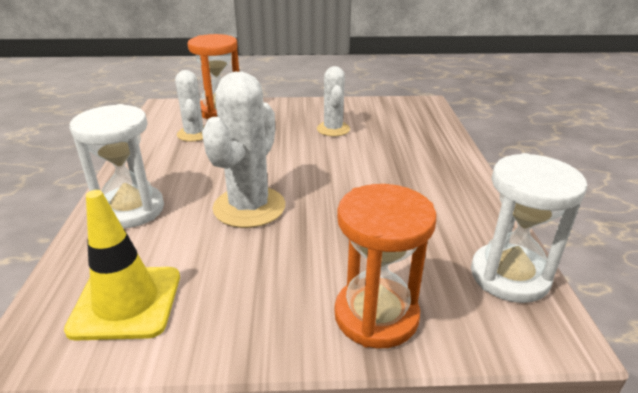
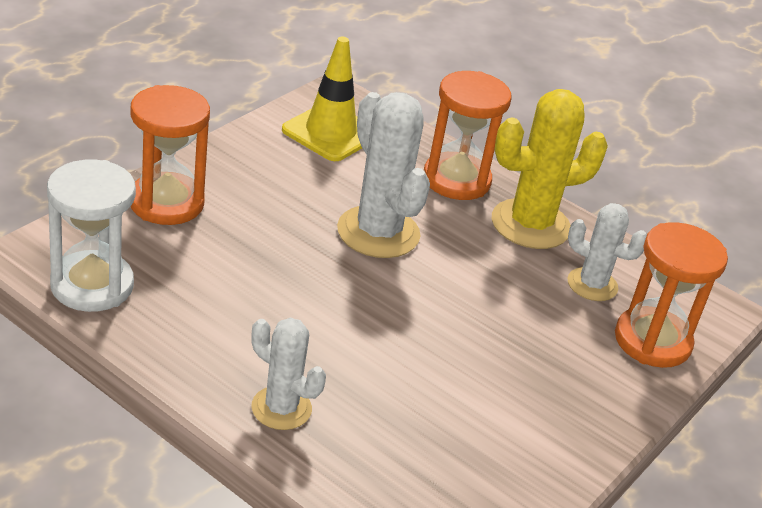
camera: 125 degrees right, 5 degrees up
white hourglass [70,104,164,228] -> orange hourglass [424,71,511,200]
white cactus [317,66,350,136] -> white cactus moved to [251,318,326,430]
none -> yellow cactus [492,89,608,249]

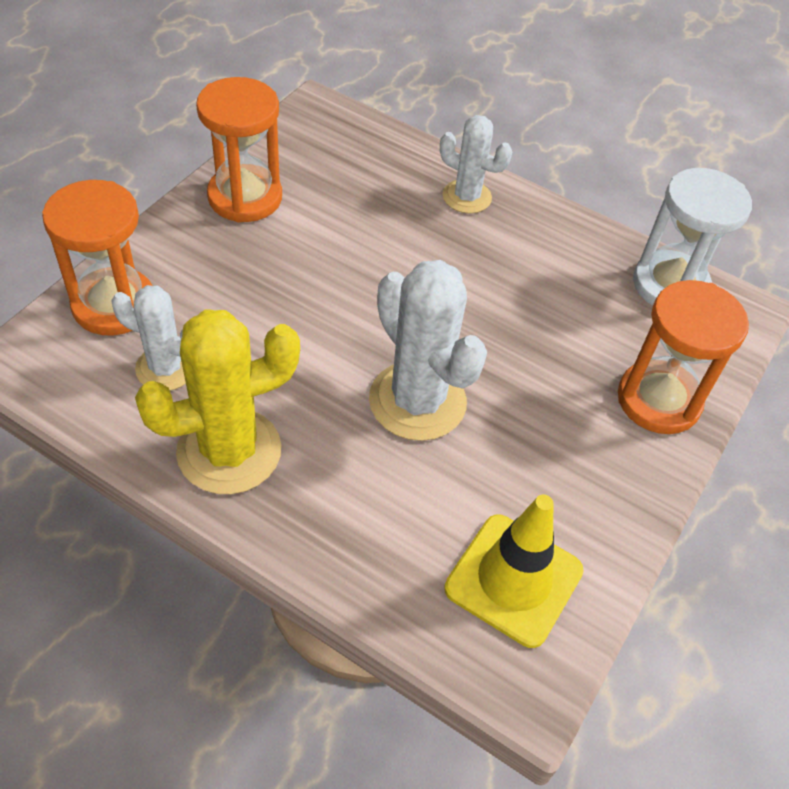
camera: 175 degrees right, 15 degrees up
orange hourglass [424,71,511,200] -> orange hourglass moved to [196,77,282,223]

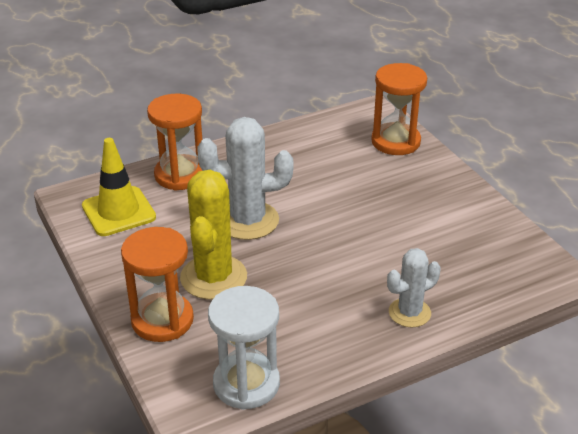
camera: 125 degrees right, 15 degrees down
white cactus [111,285,186,390] -> none
yellow cactus [135,309,300,494] -> yellow cactus moved to [180,170,247,300]
orange hourglass [196,77,282,223] -> orange hourglass moved to [147,94,202,191]

